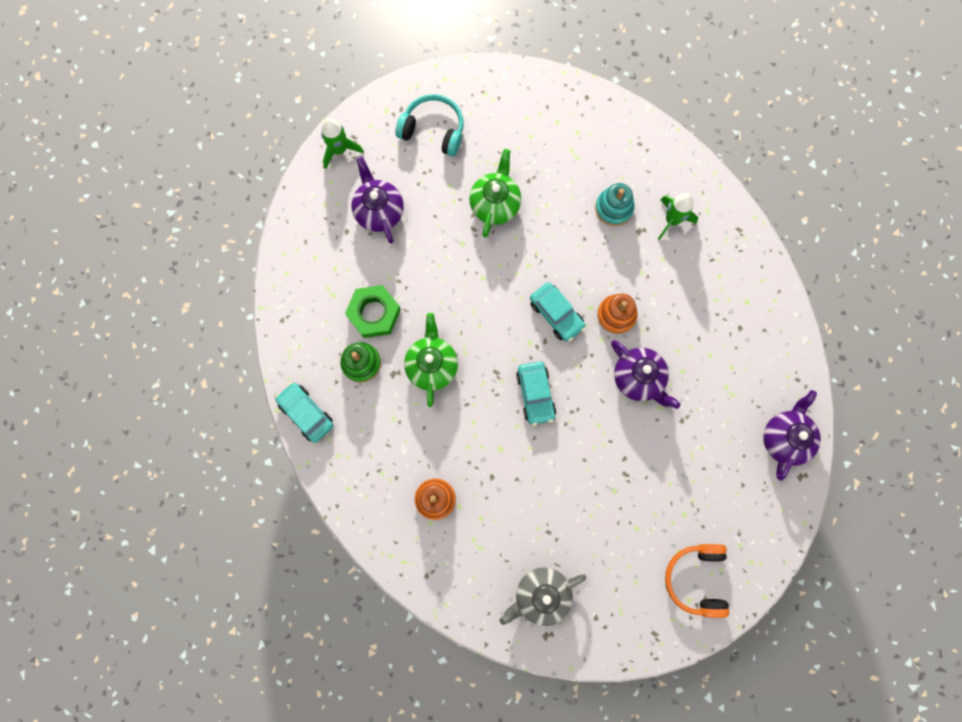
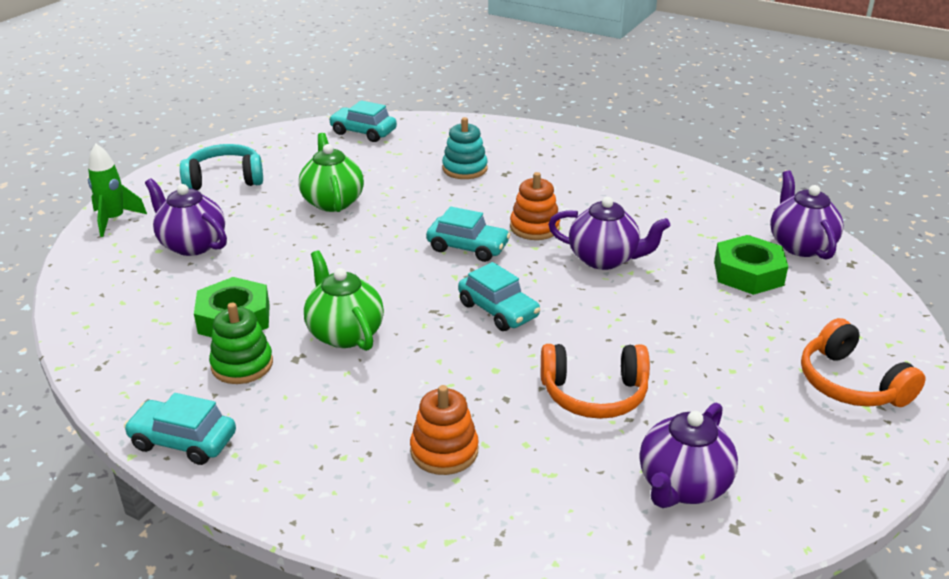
camera: 30 degrees left, 45 degrees down
grey teapot [499,567,586,626] -> purple teapot [640,403,738,508]
green rocket [658,193,698,240] -> none
none -> turquoise car [329,100,397,142]
none -> orange headphones [541,344,650,419]
none -> green nut [714,235,788,295]

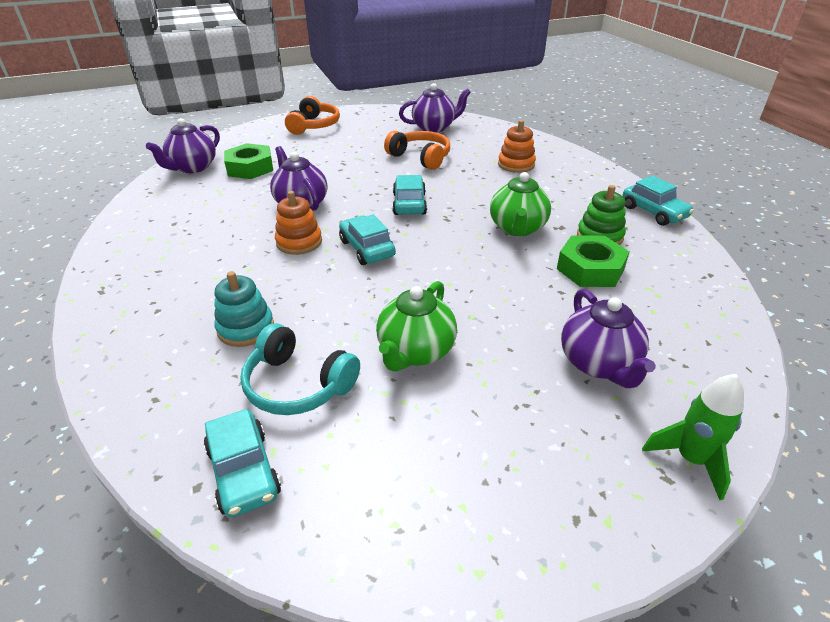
camera: 140 degrees left, 5 degrees up
turquoise headphones [180,144,263,190] -> turquoise headphones moved to [240,323,360,415]

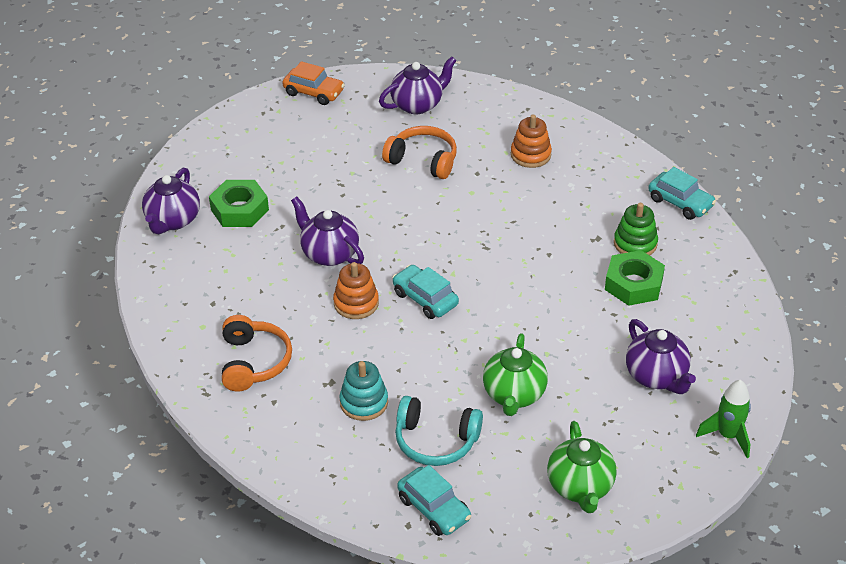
camera: 15 degrees left, 5 degrees up
orange headphones [285,96,340,135] -> orange headphones moved to [222,315,292,391]
turquoise car [392,175,427,215] -> none
green teapot [490,172,551,236] -> green teapot moved to [547,421,617,513]
none -> orange car [282,61,345,105]

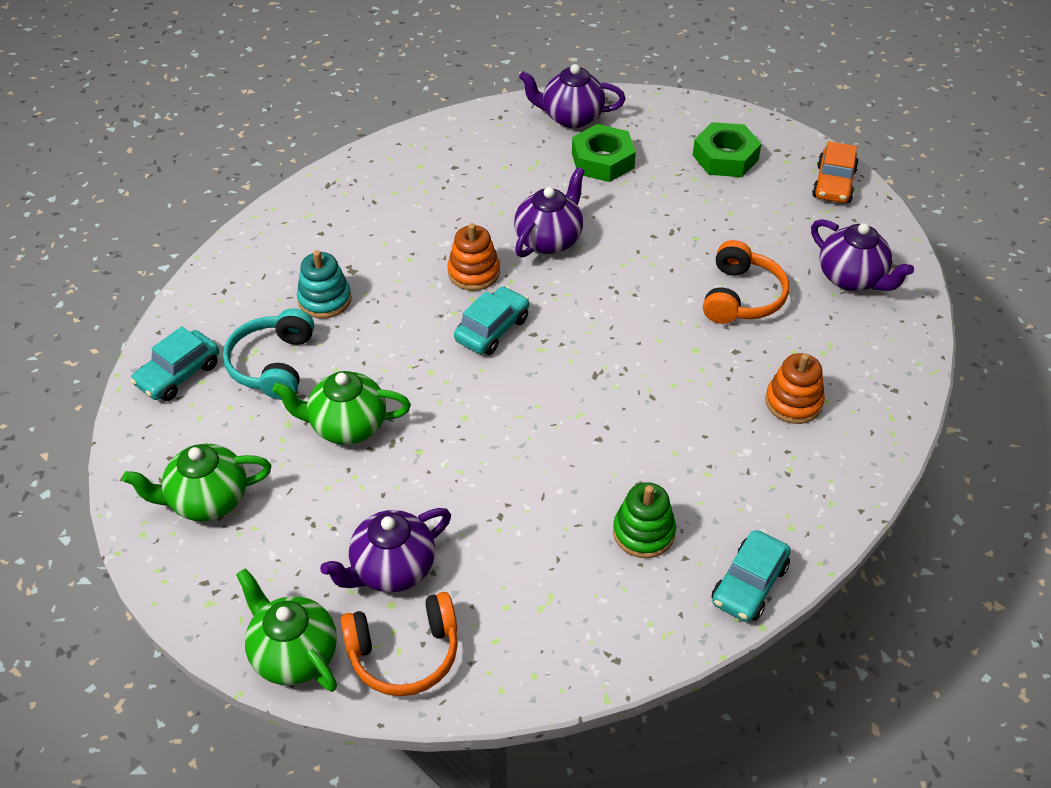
camera: 80 degrees right, 5 degrees up
orange headphones [222,315,292,391] -> orange headphones moved to [340,592,458,696]
green nut [605,250,665,306] -> green nut moved to [693,122,761,177]
green rocket [696,380,751,458] -> green teapot [236,568,337,692]

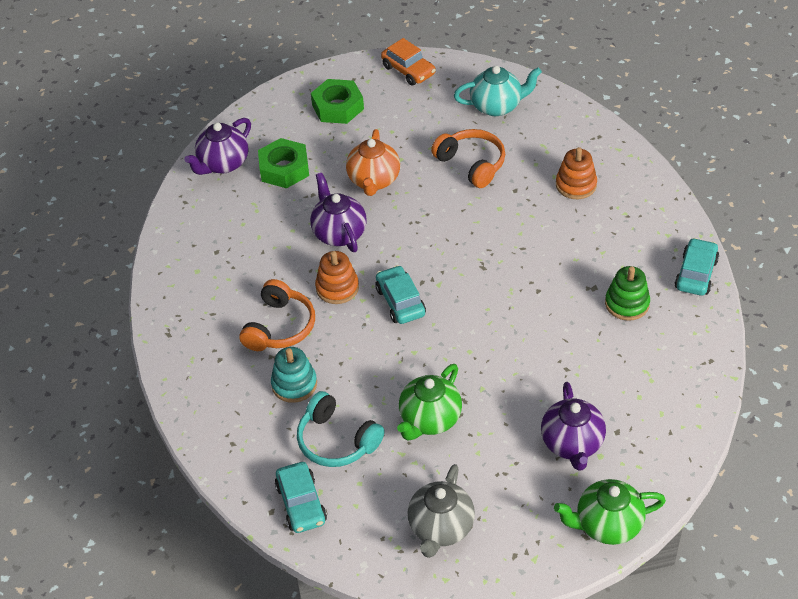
camera: 55 degrees left, 0 degrees up
green teapot [122,444,272,521] -> grey teapot [408,464,475,558]
orange headphones [340,592,458,696] -> orange headphones moved to [239,279,315,351]
turquoise car [712,530,791,622] -> turquoise car turned 135 degrees counterclockwise [674,238,719,296]
purple teapot [811,219,914,291] -> turquoise teapot [454,66,542,116]
none -> orange teapot [346,129,400,196]

